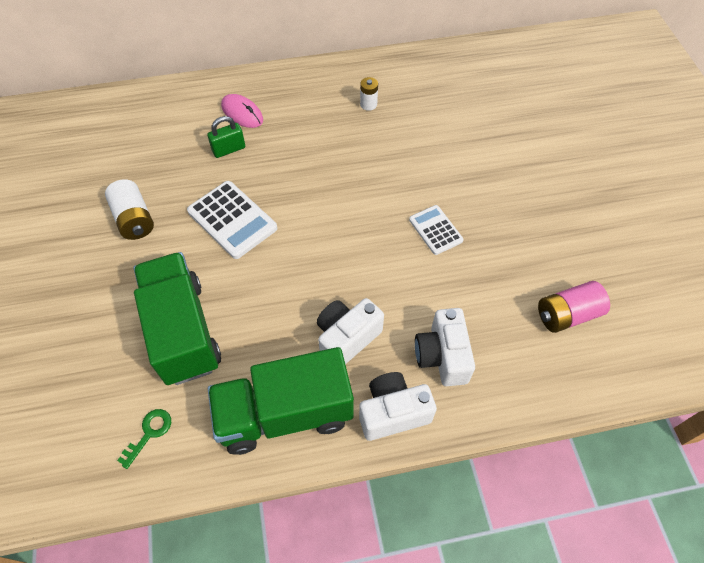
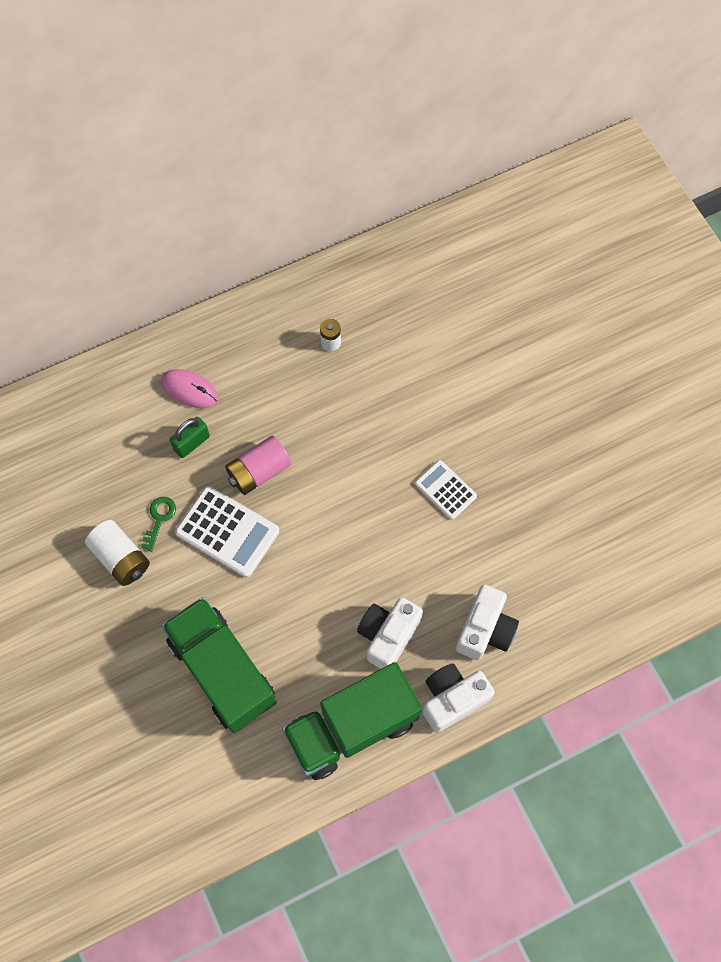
camera: 15 degrees left, 10 degrees up
green key [117,409,171,469] -> green key moved to [141,497,176,552]
white camera [415,308,475,386] -> white camera turned 135 degrees counterclockwise [456,585,519,660]
pink battery [538,281,610,333] -> pink battery moved to [225,436,291,495]

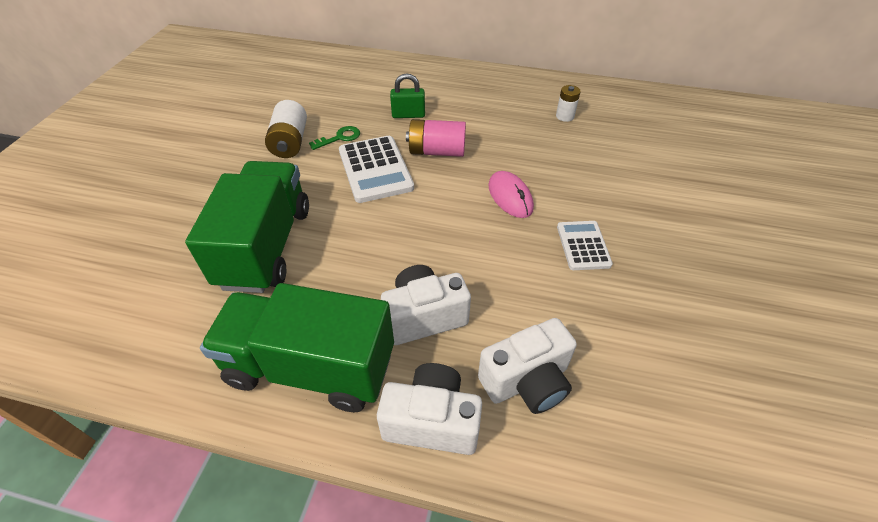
camera: 40 degrees right, 20 degrees down
pink mouse [161,369,218,408] -> pink mouse moved to [488,171,534,218]

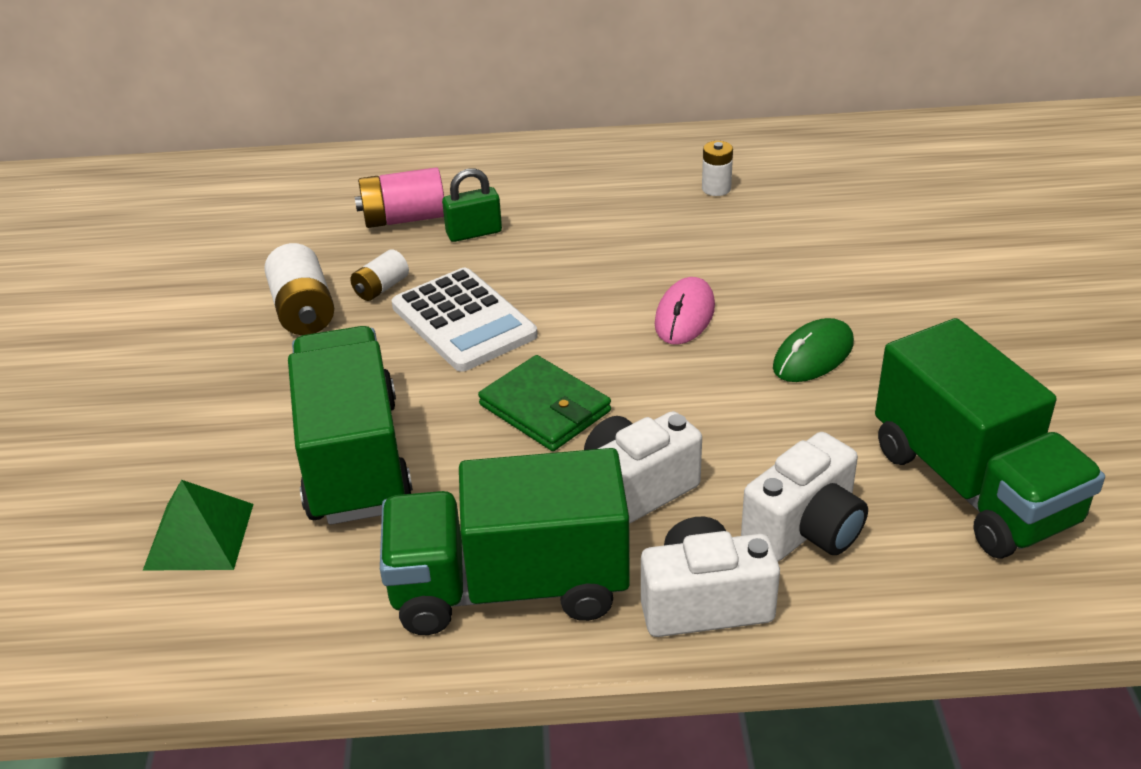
camera: 15 degrees left, 10 degrees down
green key [309,126,360,150] -> white battery [350,249,409,301]
pink battery [406,119,466,157] -> pink battery moved to [355,167,444,228]
pink mouse [488,171,534,218] -> pink mouse turned 60 degrees clockwise [655,277,715,345]
white calculator [557,221,613,270] -> green mouse [773,318,854,382]
none -> green pyramid [143,480,254,571]
none -> green wallet [478,355,611,451]
none -> green truck [875,318,1105,559]

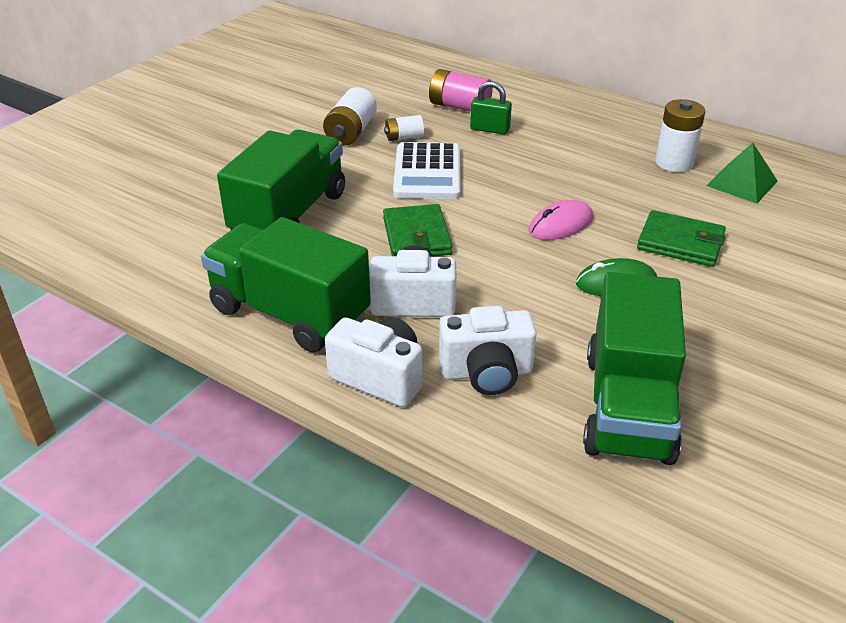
camera: 35 degrees right, 0 degrees up
green pyramid [143,480,254,571] -> green pyramid moved to [706,143,778,204]
white battery [702,141,733,196] -> white battery [655,99,706,172], size x1.67
none -> green wallet [637,210,726,267]

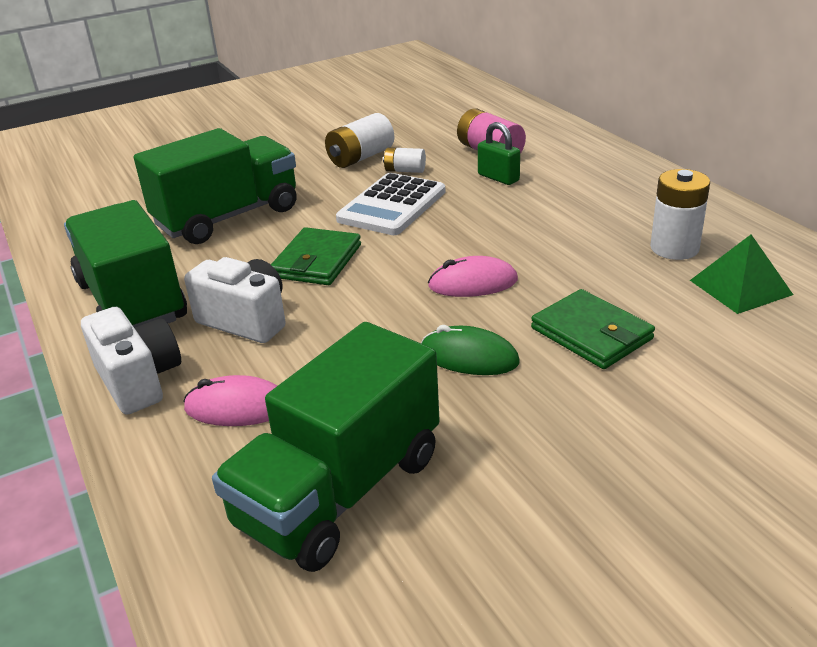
camera: 30 degrees right, 5 degrees down
white camera [439,306,537,395] -> pink mouse [183,375,277,426]

